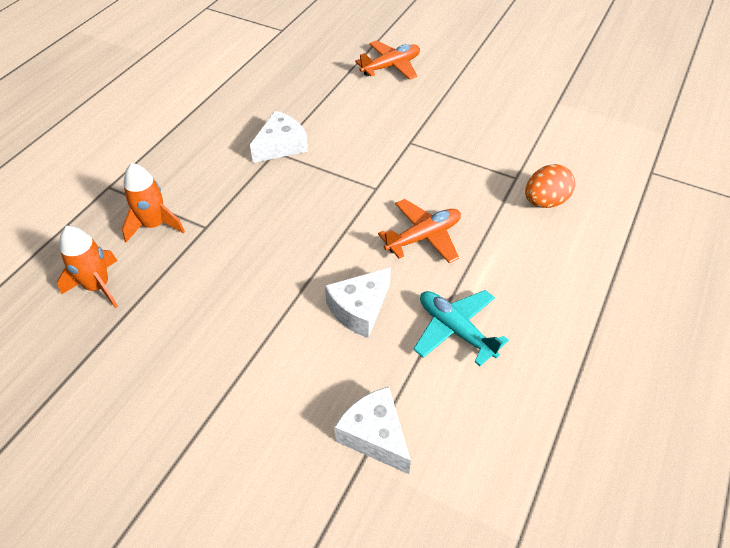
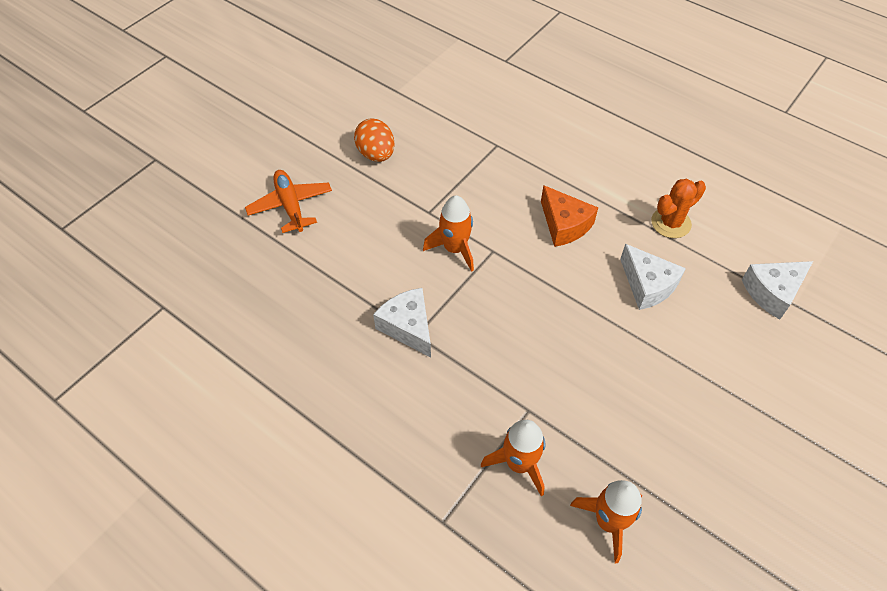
camera: 80 degrees left, 5 degrees up
orange plane [378,199,461,263] -> orange cheese [541,185,598,247]
turquoise plane [413,290,509,366] -> orange cactus [651,179,706,238]
orange egg [525,164,575,208] -> orange egg moved to [354,118,395,162]
none -> orange rocket [423,195,474,272]

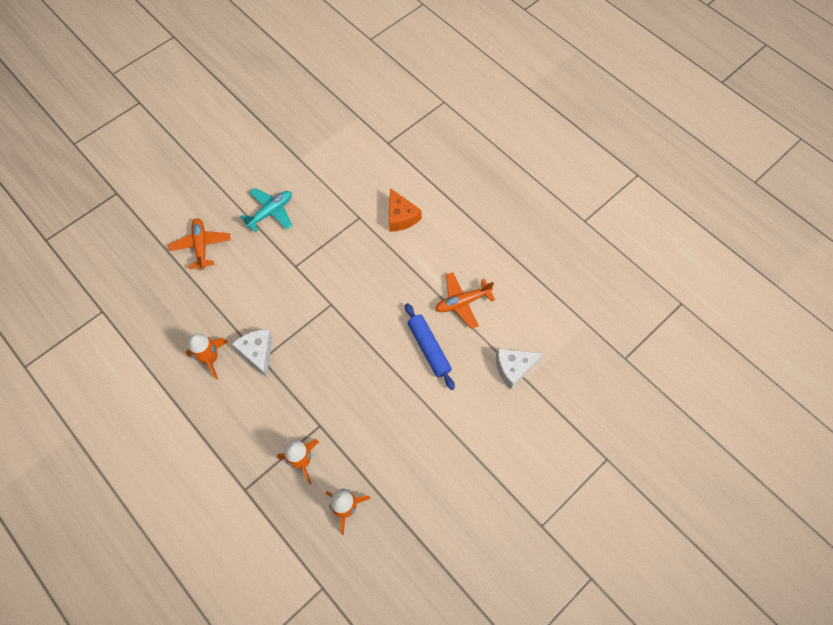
camera: 10 degrees right, 10 degrees up
orange egg [354,118,395,162] -> turquoise plane [240,188,292,232]
orange rocket [423,195,474,272] -> orange rocket moved to [186,334,228,380]
orange cheese [541,185,598,247] -> orange cheese moved to [389,188,421,232]
white cheese [620,244,686,310] -> blue rolling pin [405,303,455,390]
orange cactus [651,179,706,238] -> orange plane [435,272,495,329]

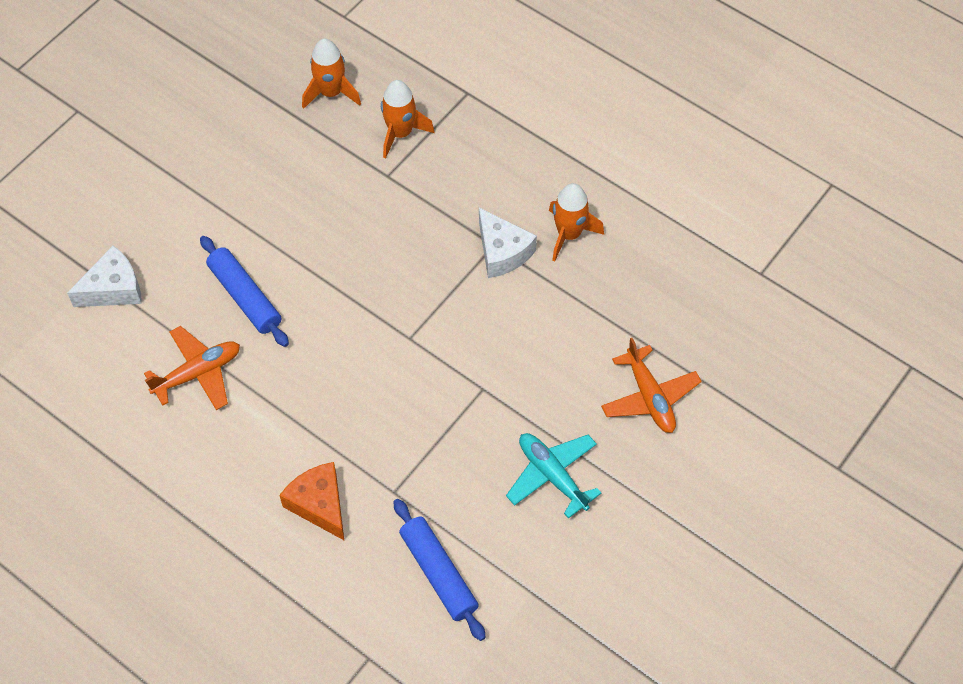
camera: 170 degrees right, 5 degrees down
turquoise plane [240,188,292,232] -> turquoise plane turned 105 degrees clockwise [506,433,601,519]
none -> blue rolling pin [393,499,486,641]

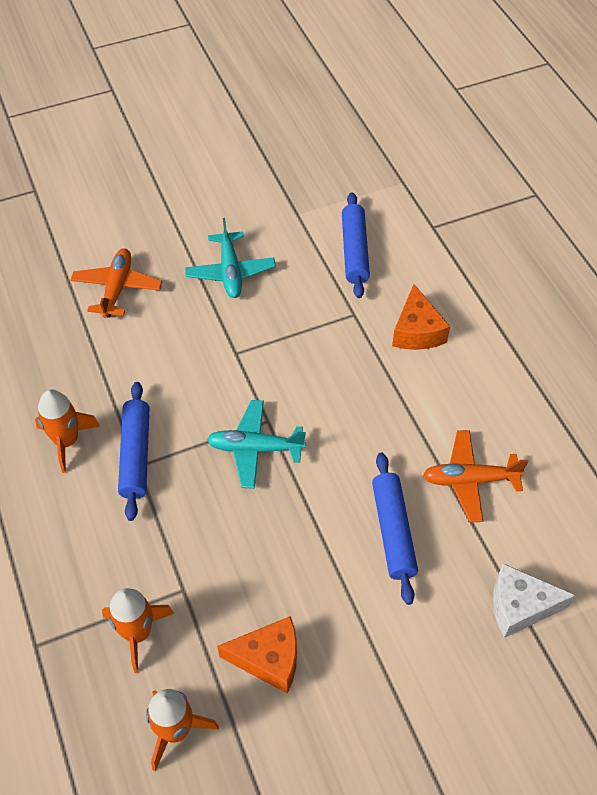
camera: 150 degrees left, 5 degrees down
white cheese [479,208,537,278] -> blue rolling pin [118,382,149,521]
none -> turquoise plane [207,400,306,489]
none -> orange cheese [217,616,297,694]

